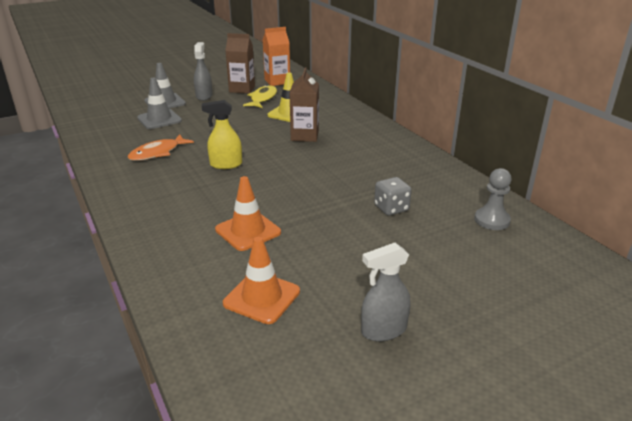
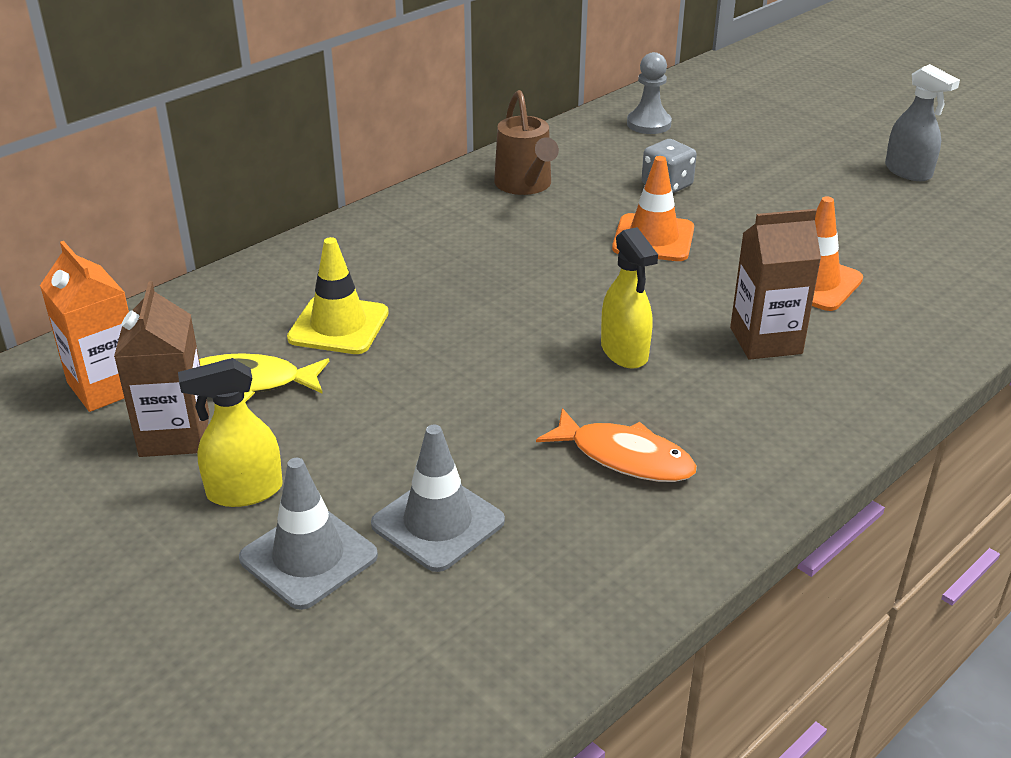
camera: 105 degrees left, 5 degrees up
grey spray bottle [194,42,212,101] -> yellow spray bottle [178,358,283,507]
orange traffic cone [223,237,300,324] -> orange traffic cone moved to [612,156,694,261]
brown carton [289,67,319,142] -> brown carton moved to [730,209,821,360]
none -> brown watering can [494,90,559,195]

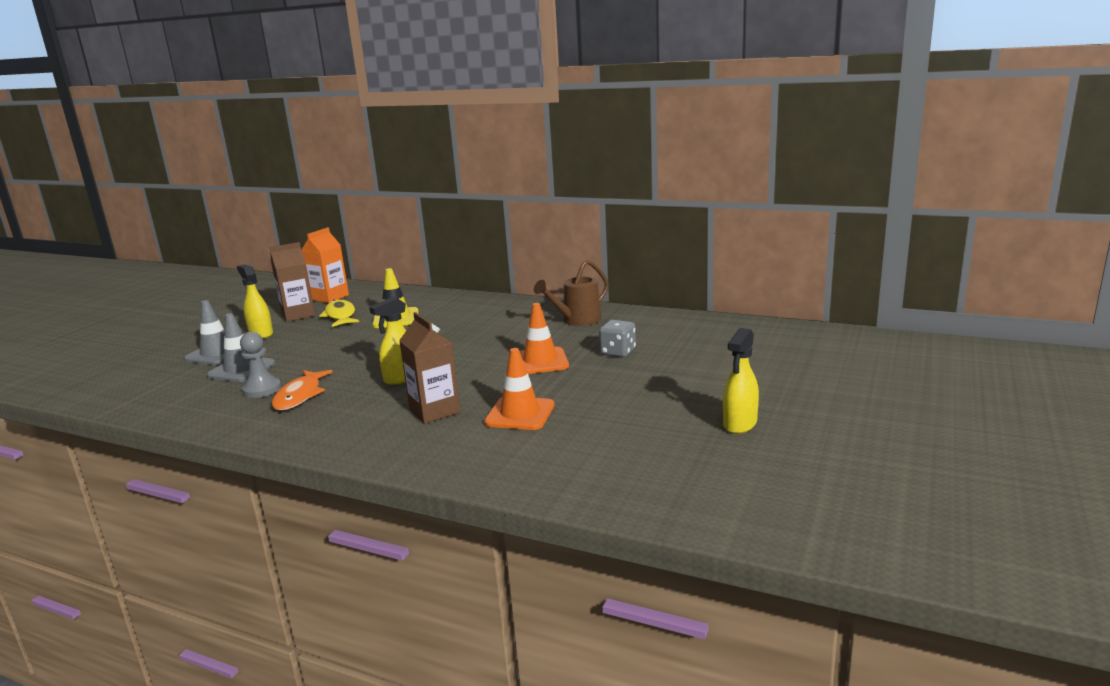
camera: 70 degrees right, 15 degrees down
grey pawn [627,52,672,134] -> grey pawn moved to [240,332,281,398]
grey spray bottle [885,64,960,181] -> yellow spray bottle [723,328,759,434]

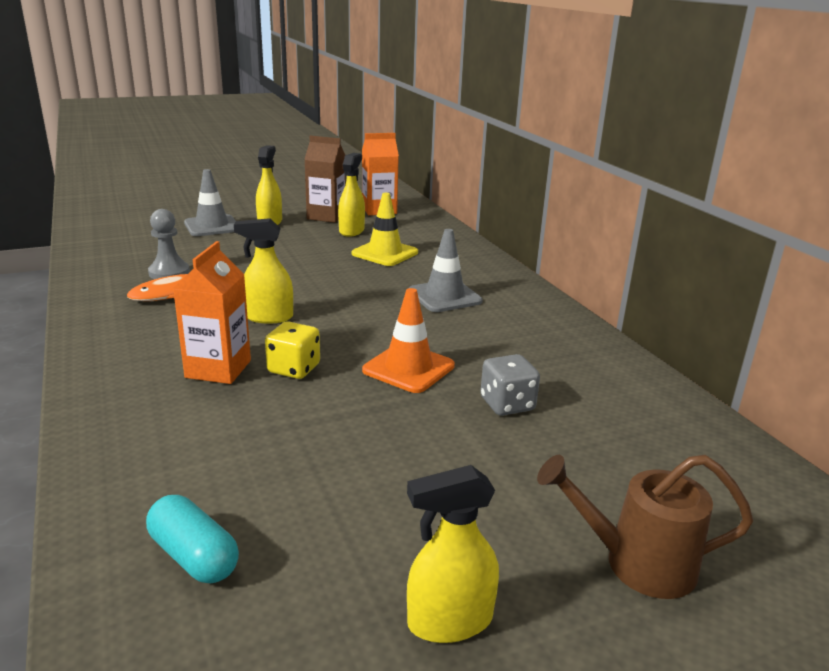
camera: 40 degrees right, 5 degrees up
grey traffic cone [207,313,275,382] -> grey traffic cone moved to [408,229,483,312]
yellow fish [319,300,359,327] -> yellow spray bottle [338,153,365,237]
brown carton [399,312,460,424] -> orange carton [173,241,251,384]
orange traffic cone [484,348,555,430] -> none
brown watering can [534,260,609,326] -> brown watering can moved to [537,455,753,599]
none -> turquoise capsule [146,495,239,583]
none -> yellow dice [265,321,320,379]

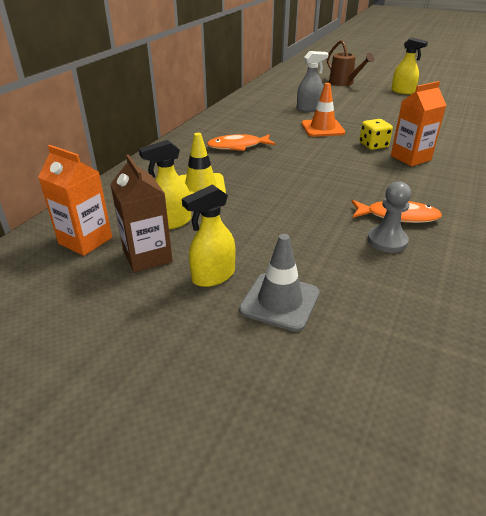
camera: 130 degrees left, 10 degrees up
turquoise capsule [146,495,239,583] -> none
yellow spray bottle [234,218,293,324] -> none
grey traffic cone [408,229,483,312] -> orange fish [207,134,276,151]
grey dice [480,354,540,416] -> grey spray bottle [297,51,329,112]

